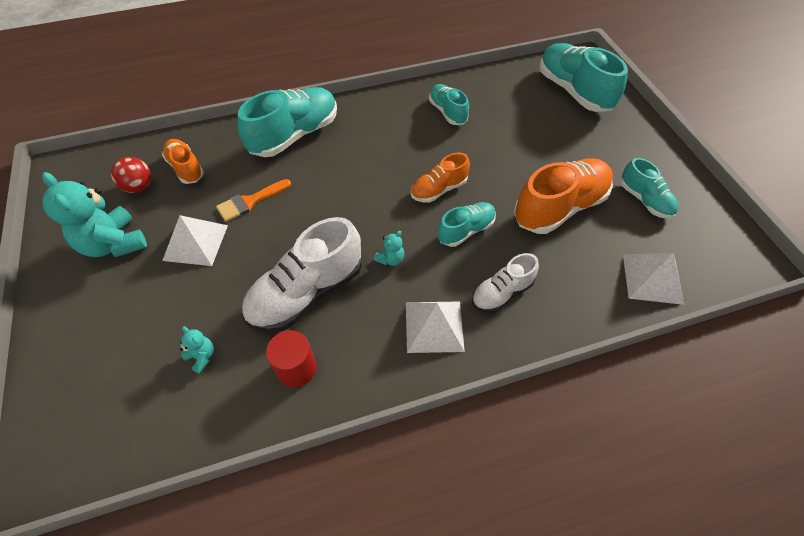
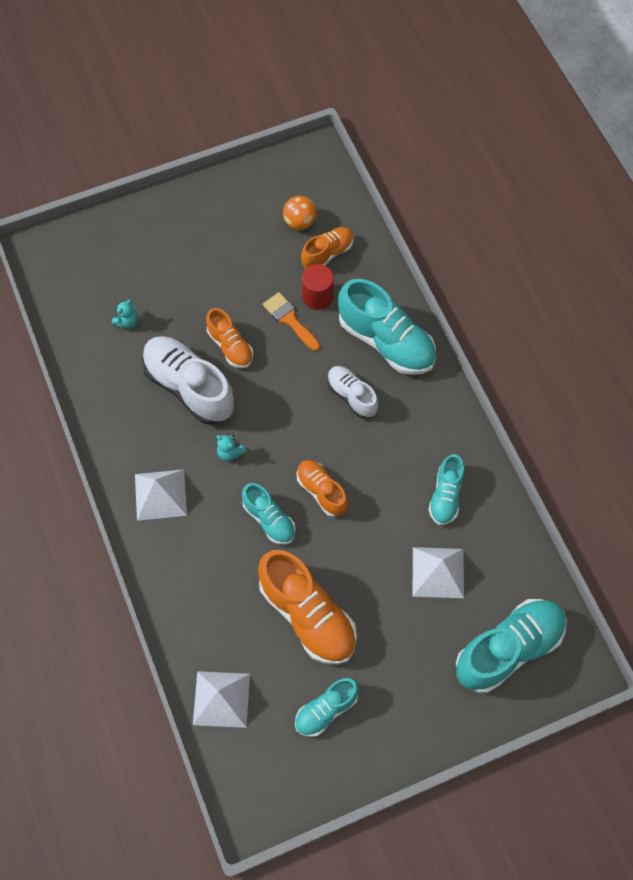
camera: 85 degrees right, 10 degrees up
turquoise teddy bear [42,172,147,257] -> none
red ball [111,157,151,193] -> orange ball [283,196,316,230]
white pyramid [162,215,228,266] -> white pyramid moved to [413,547,464,598]
red cylinder [266,330,317,387] -> red cylinder moved to [302,264,334,310]
turquoise shoe [429,84,469,125] -> turquoise shoe turned 135 degrees clockwise [428,454,465,525]
white shoe [472,253,539,313] -> white shoe moved to [327,366,378,419]
none -> orange shoe [206,308,253,368]

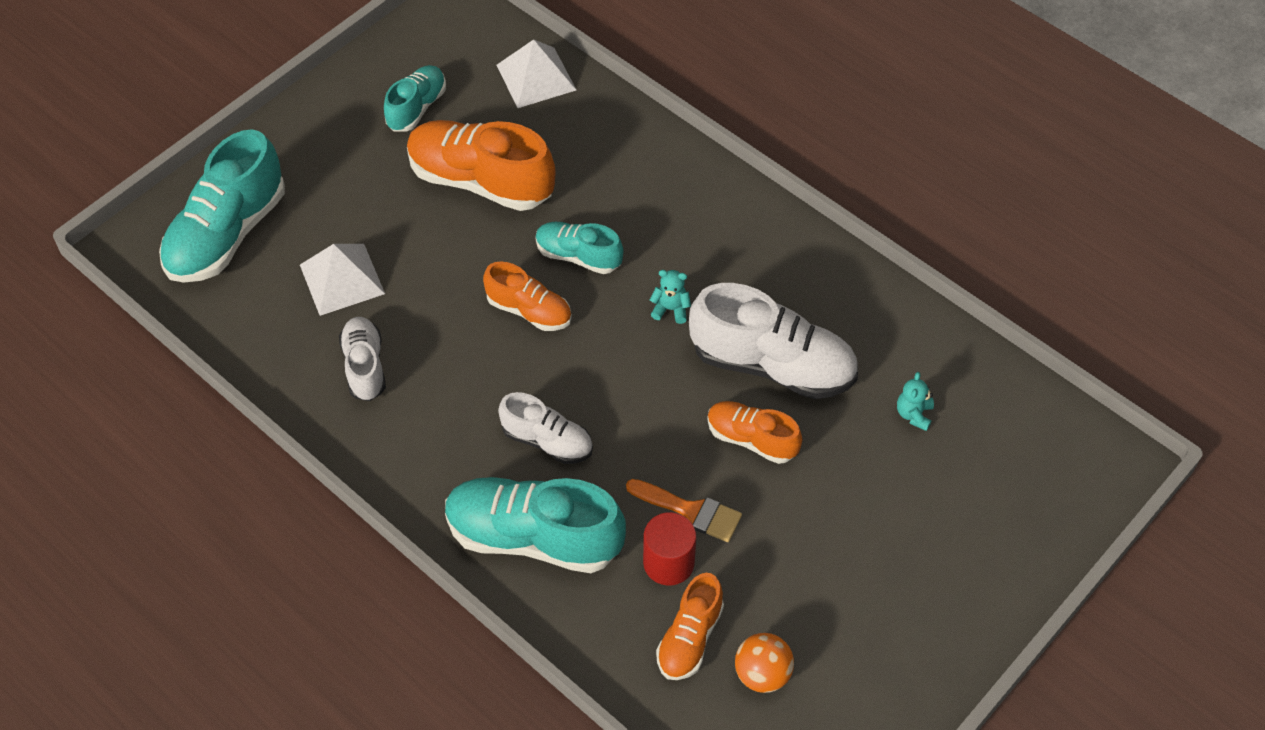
camera: 155 degrees right, 10 degrees down
white pyramid [135,469,187,521] -> none
turquoise shoe [428,454,465,525] -> white shoe [339,317,386,401]

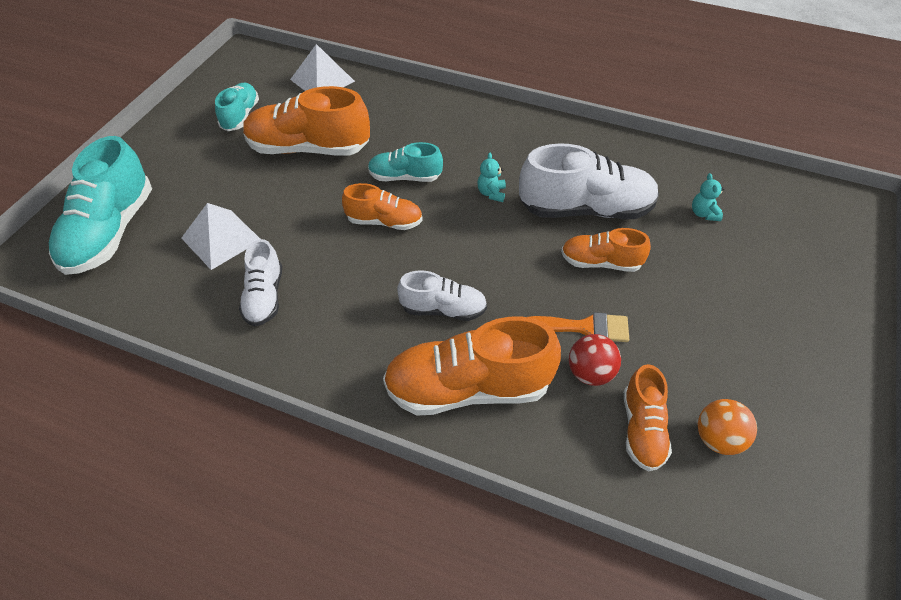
camera: 20 degrees left, 5 degrees down
white shoe [339,317,386,401] -> white shoe turned 150 degrees counterclockwise [239,239,282,326]
turquoise shoe [445,477,626,573] -> orange shoe [383,317,561,416]
red cylinder [643,512,696,585] -> red ball [569,334,621,386]
turquoise teddy bear [650,270,691,324] -> turquoise teddy bear turned 75 degrees counterclockwise [477,153,506,202]

